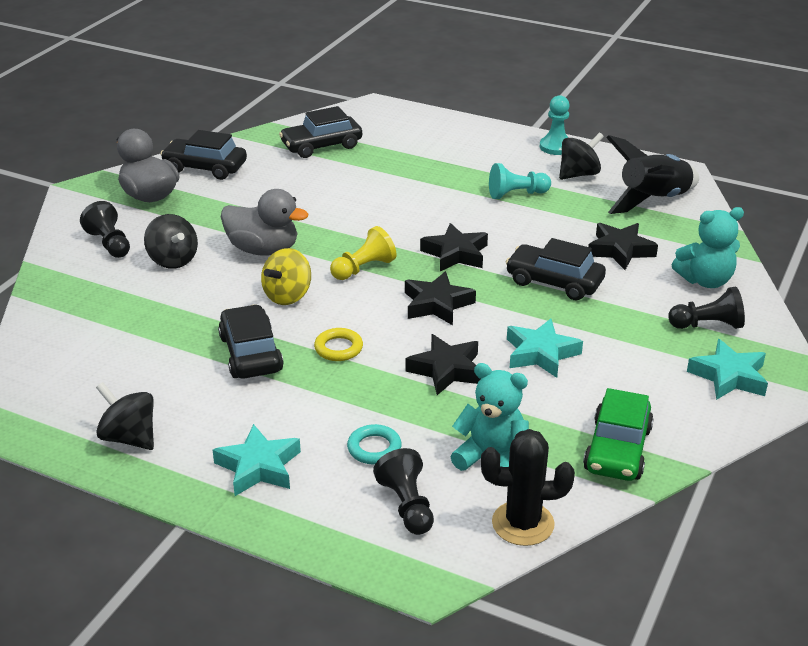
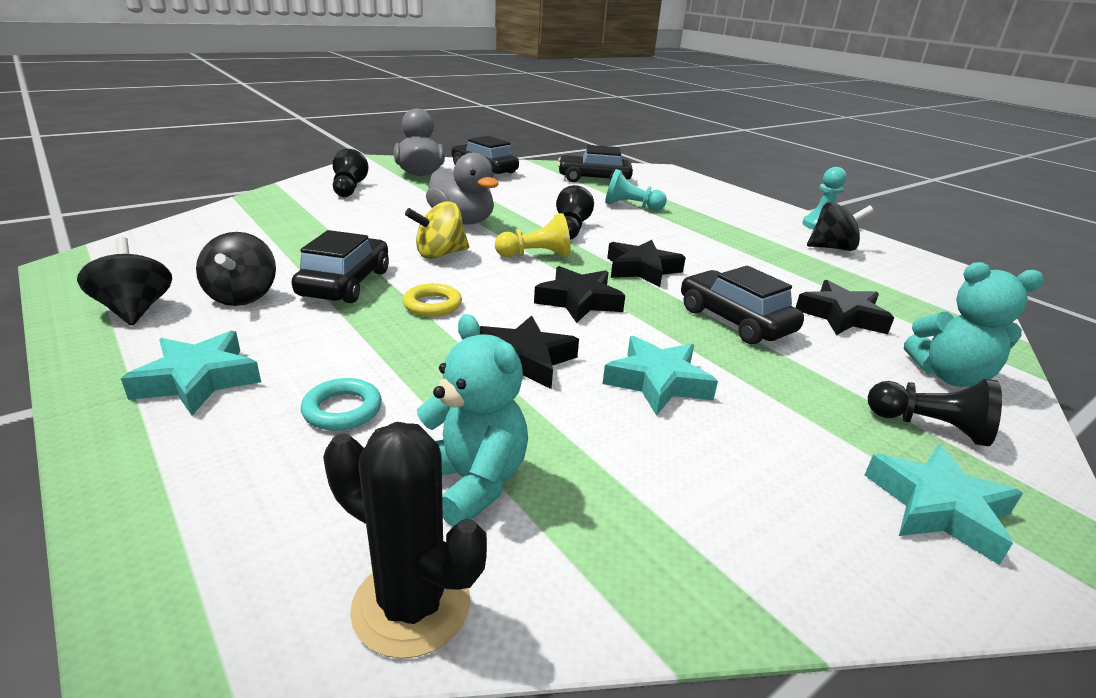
camera: 25 degrees right, 5 degrees down
black spinning top [144,214,198,269] -> black spinning top moved to [196,232,276,306]
black pawn [373,448,434,535] -> black pawn moved to [556,185,594,240]
turquoise pawn [489,163,551,199] -> turquoise pawn moved to [605,169,667,211]
green car [583,388,654,481] -> none
black rocket [606,135,699,214] -> none

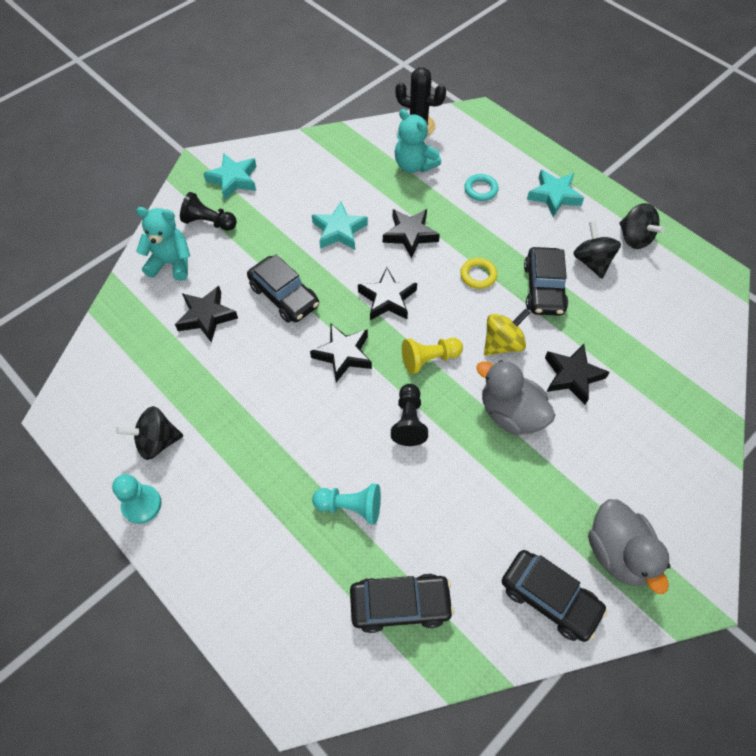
camera: 175 degrees right, 30 degrees up
black pawn [333,149,369,197] -> none
none -> black star [545,344,610,405]

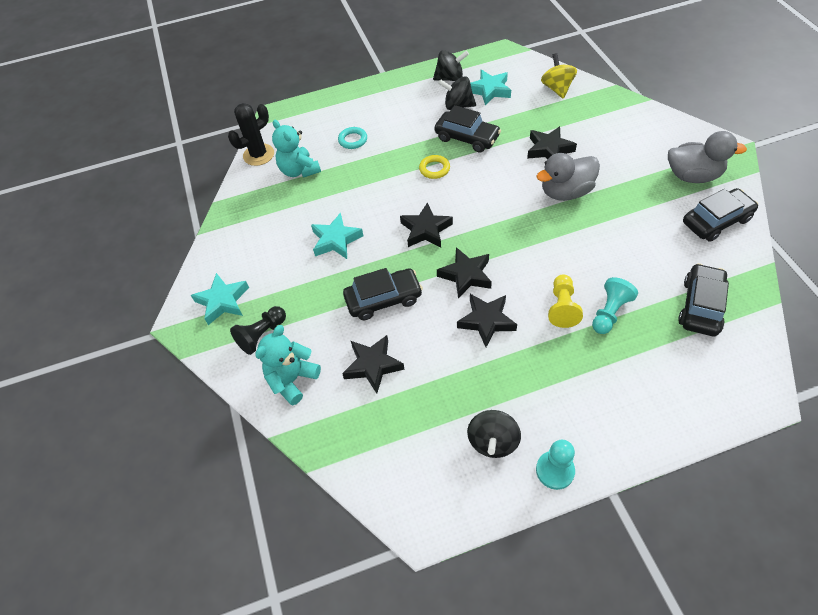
camera: 60 degrees left, 5 degrees down
black star [383,209,440,258] -> black star moved to [457,294,517,347]
black pawn [391,384,428,446] -> none
turquoise teddy bear [395,109,441,173] -> turquoise teddy bear turned 75 degrees clockwise [272,120,321,178]
yellow pawn [402,338,463,374] -> yellow pawn moved to [548,274,583,328]
yellow spinning top [484,309,530,356] -> yellow spinning top moved to [541,53,577,99]
turquoise star [527,170,584,217] -> turquoise star moved to [470,70,511,105]

